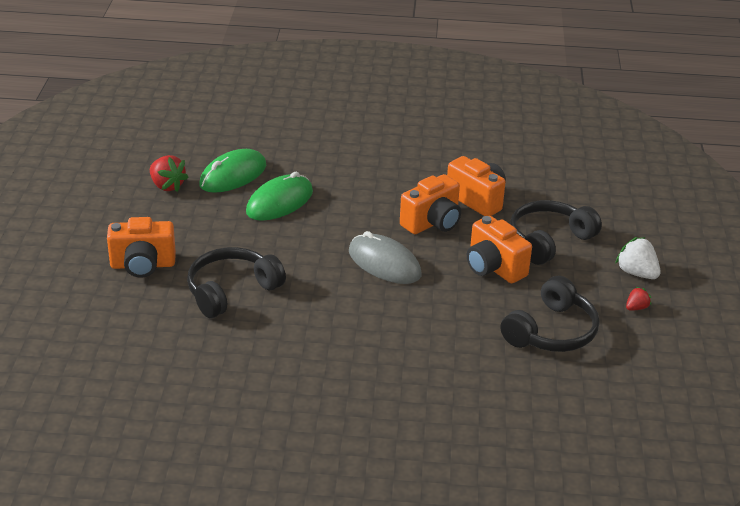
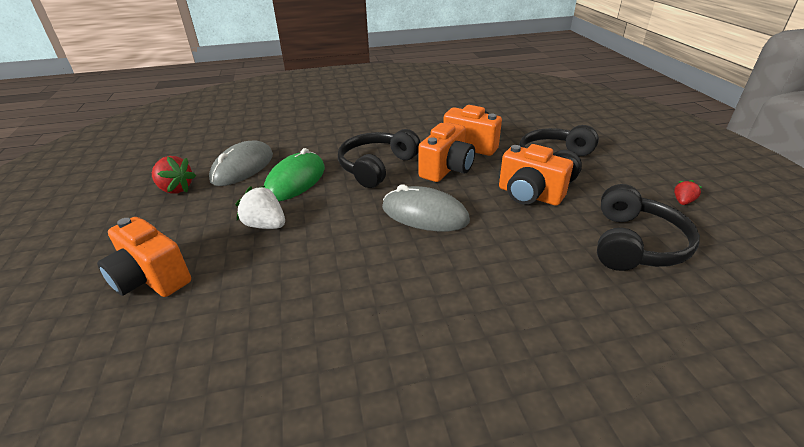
camera: 15 degrees left, 0 degrees up
orange camera [107,217,176,278] -> orange camera turned 60 degrees clockwise [97,217,191,297]
black headphones [187,247,286,318] -> black headphones moved to [338,129,421,188]
green mouse [199,149,266,193] -> grey mouse [209,140,273,186]
white strawberry [615,237,661,279] -> white strawberry moved to [235,186,285,229]

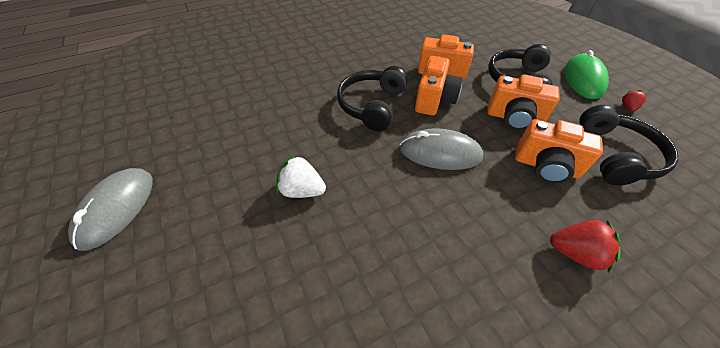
camera: 15 degrees left, 15 degrees up
orange camera [97,217,191,297] -> orange camera moved to [515,119,603,184]
red strawberry [152,156,196,194] -> red strawberry moved to [550,220,621,272]
grey mouse [209,140,273,186] -> grey mouse moved to [68,168,153,251]
green mouse [264,148,325,201] -> green mouse moved to [565,50,609,99]

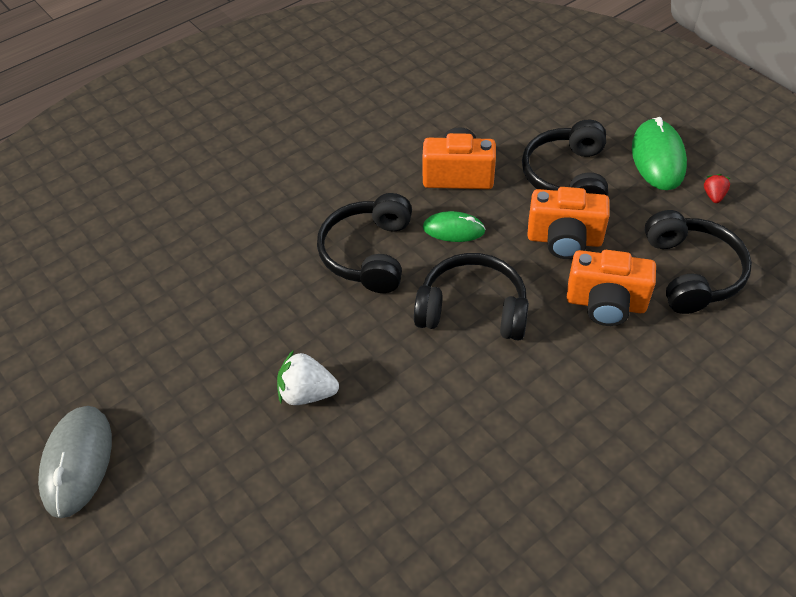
camera: 10 degrees left, 0 degrees up
grey mouse [400,128,483,170] -> black headphones [414,253,529,341]
orange camera [415,56,463,116] -> green mouse [423,211,486,242]
red strawberry [550,220,621,272] -> none

